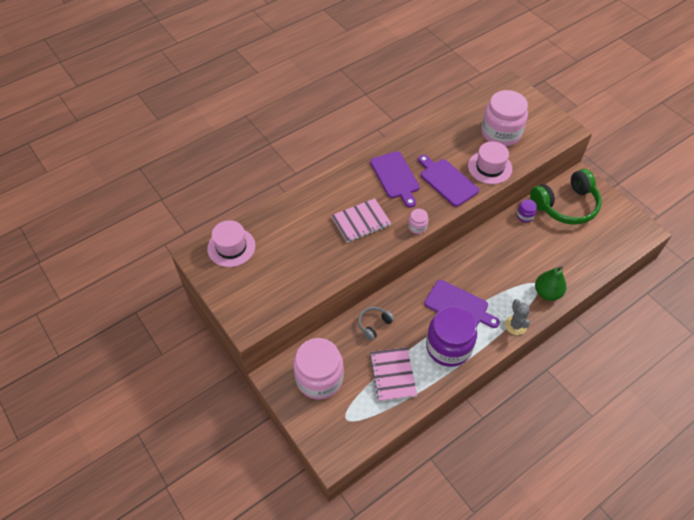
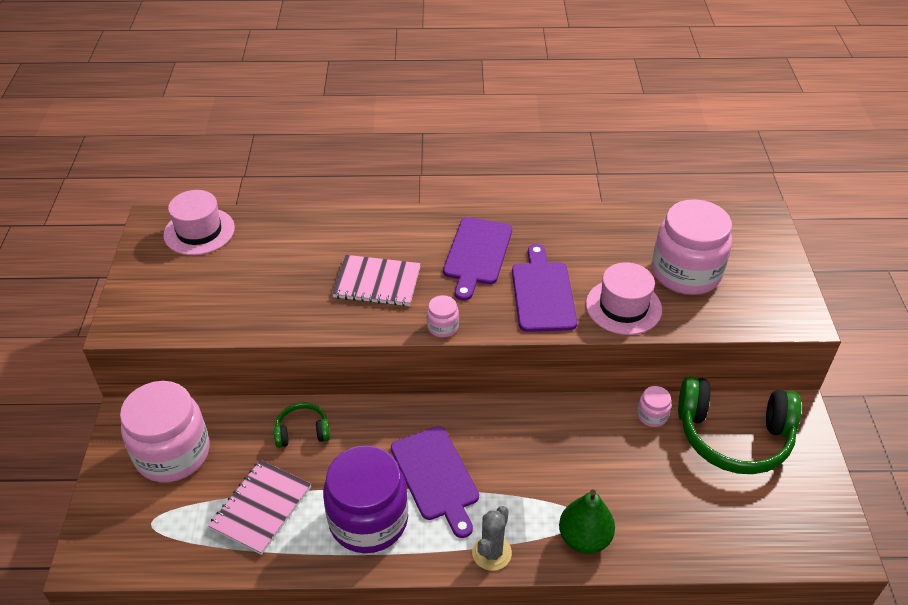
camera: 35 degrees right, 10 degrees down
grey headphones [358,307,395,341] -> green headphones [274,403,330,448]
purple jar [517,199,537,222] -> pink jar [637,386,672,427]

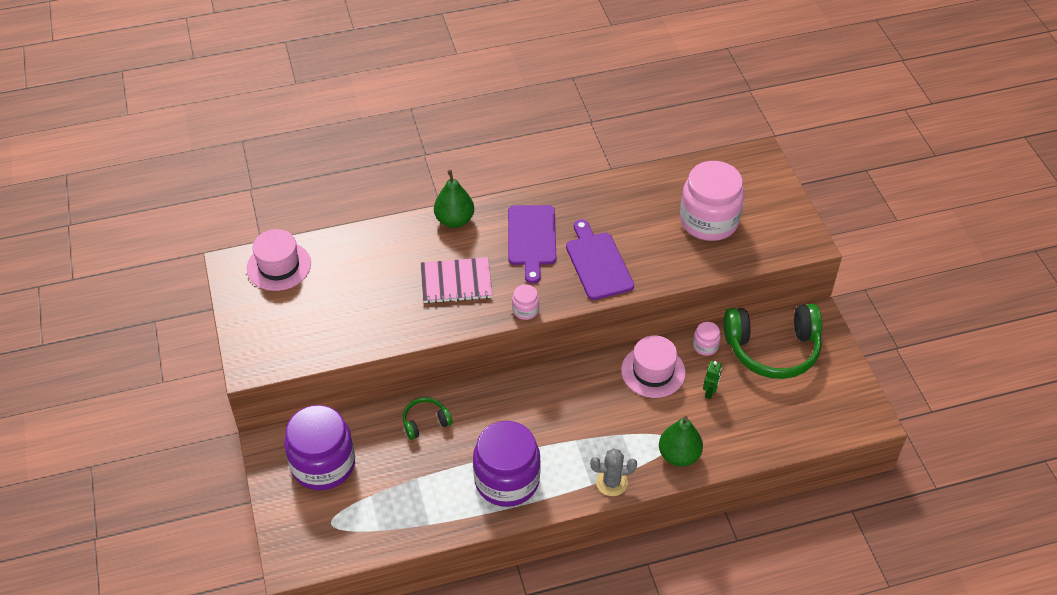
camera: 15 degrees left, 5 degrees up
pink jar [120,381,210,482] -> purple jar [284,405,355,490]
pink notebook [208,460,311,555] -> none
purple cutting board [391,426,479,538] -> none
grey cactus [472,506,512,571] -> grey cactus turned 75 degrees clockwise [590,448,637,496]
pink hat [586,262,662,335] -> pink hat moved to [621,336,686,398]
none -> green pear [434,170,474,228]
none -> green robot [703,361,722,399]

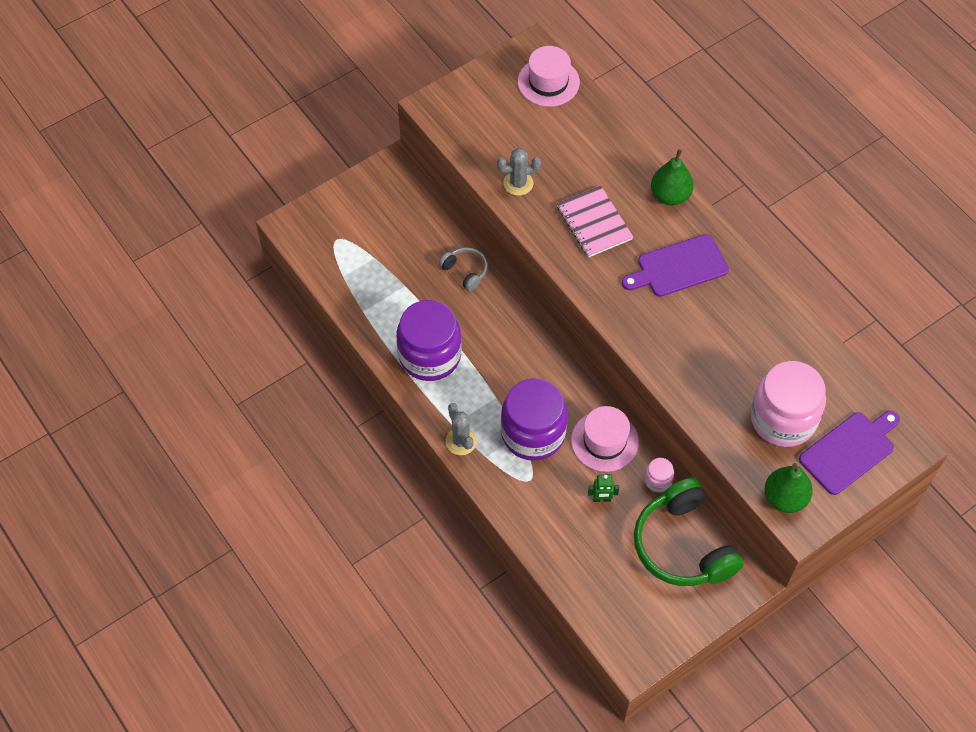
camera: 70 degrees right, 10 degrees up
purple jar [284,405,355,490] -> purple jar moved to [501,378,568,461]
green headphones [403,397,452,440] -> grey headphones [439,247,487,291]
pink jar [512,284,539,320] -> none
purple cutting board [566,219,634,300] -> purple cutting board moved to [799,411,900,495]
green pear [659,416,703,466] -> green pear moved to [765,463,813,513]
none -> grey cactus [497,148,541,196]

